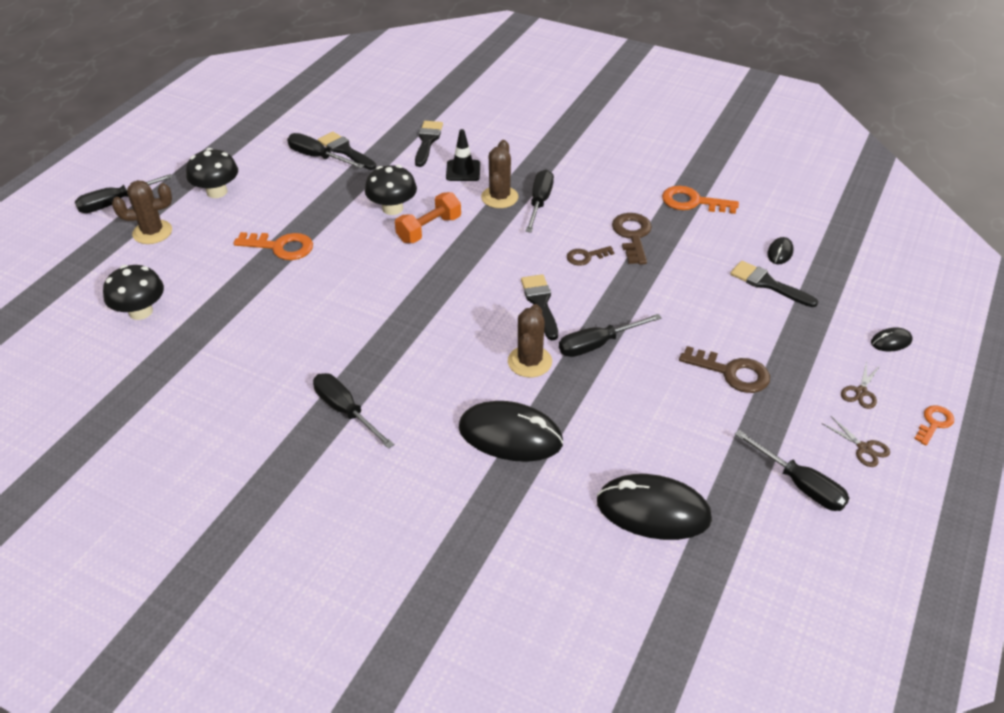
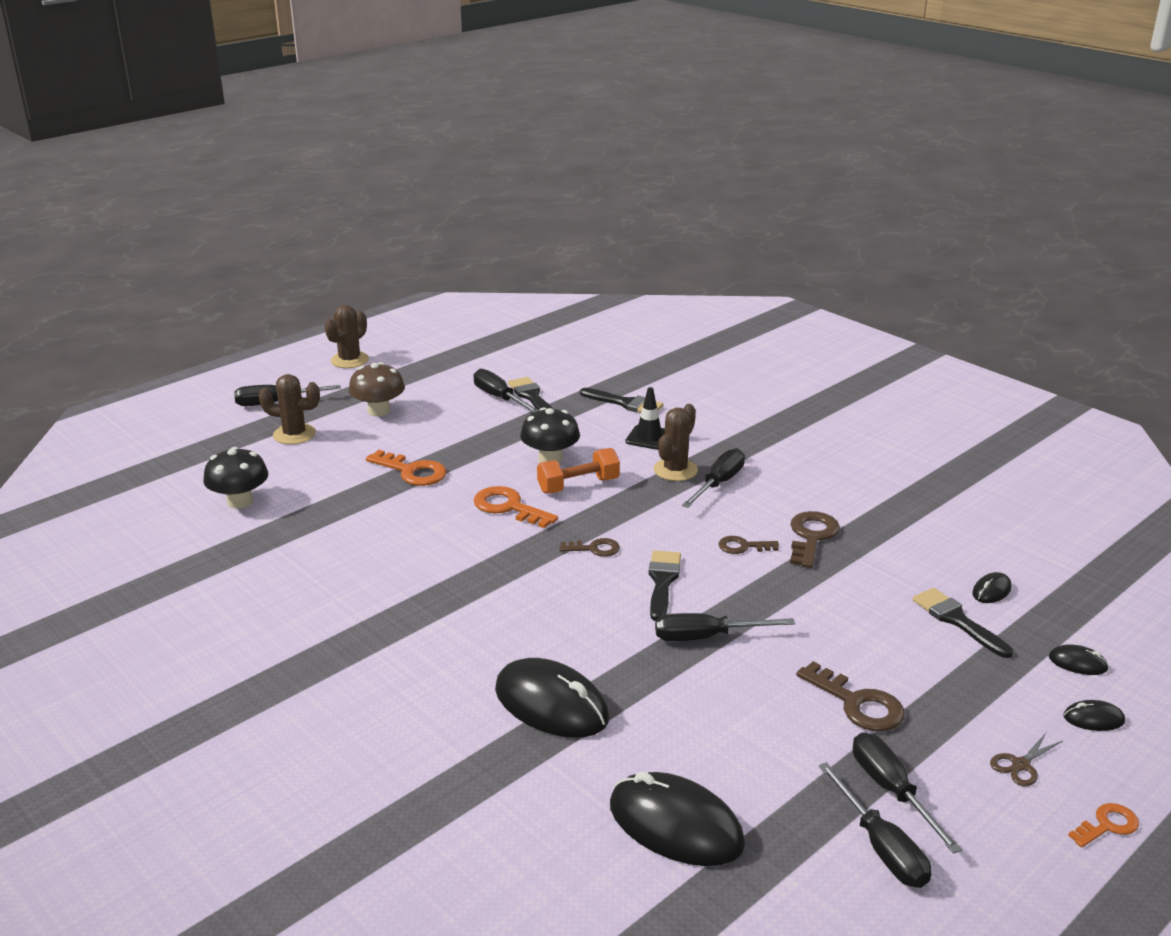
camera: 20 degrees right, 15 degrees down
black mushroom [186,148,238,198] -> brown mushroom [349,362,405,416]
black screwdriver [313,373,394,449] -> black screwdriver moved to [853,732,962,854]
black brush [415,121,443,167] -> black brush turned 90 degrees clockwise [580,388,663,413]
brown cactus [508,304,552,378] -> brown cactus moved to [325,305,369,368]
orange key [662,186,739,214] -> orange key moved to [474,486,558,528]
brown scissors [822,416,890,467] -> none
none -> brown key [559,538,620,557]
none -> black mouse [1049,644,1109,675]

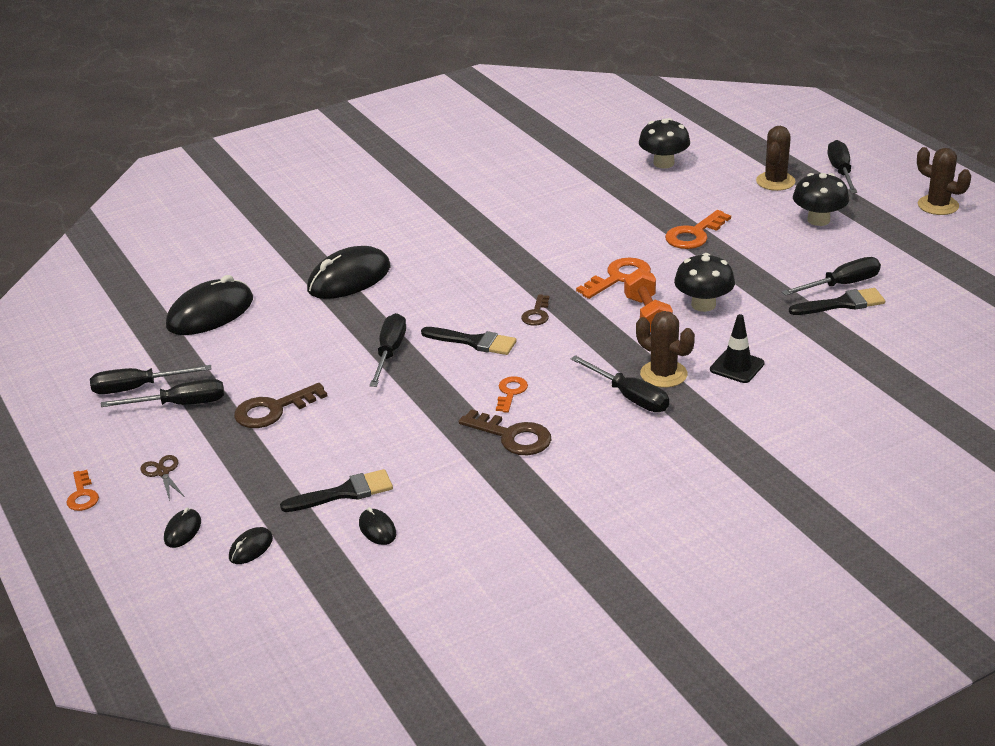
camera: 105 degrees right, 5 degrees up
brown mushroom [349,362,405,416] -> black mushroom [793,173,849,226]
black brush [580,388,663,413] -> none
brown key [719,536,779,554] -> orange key [496,376,528,413]

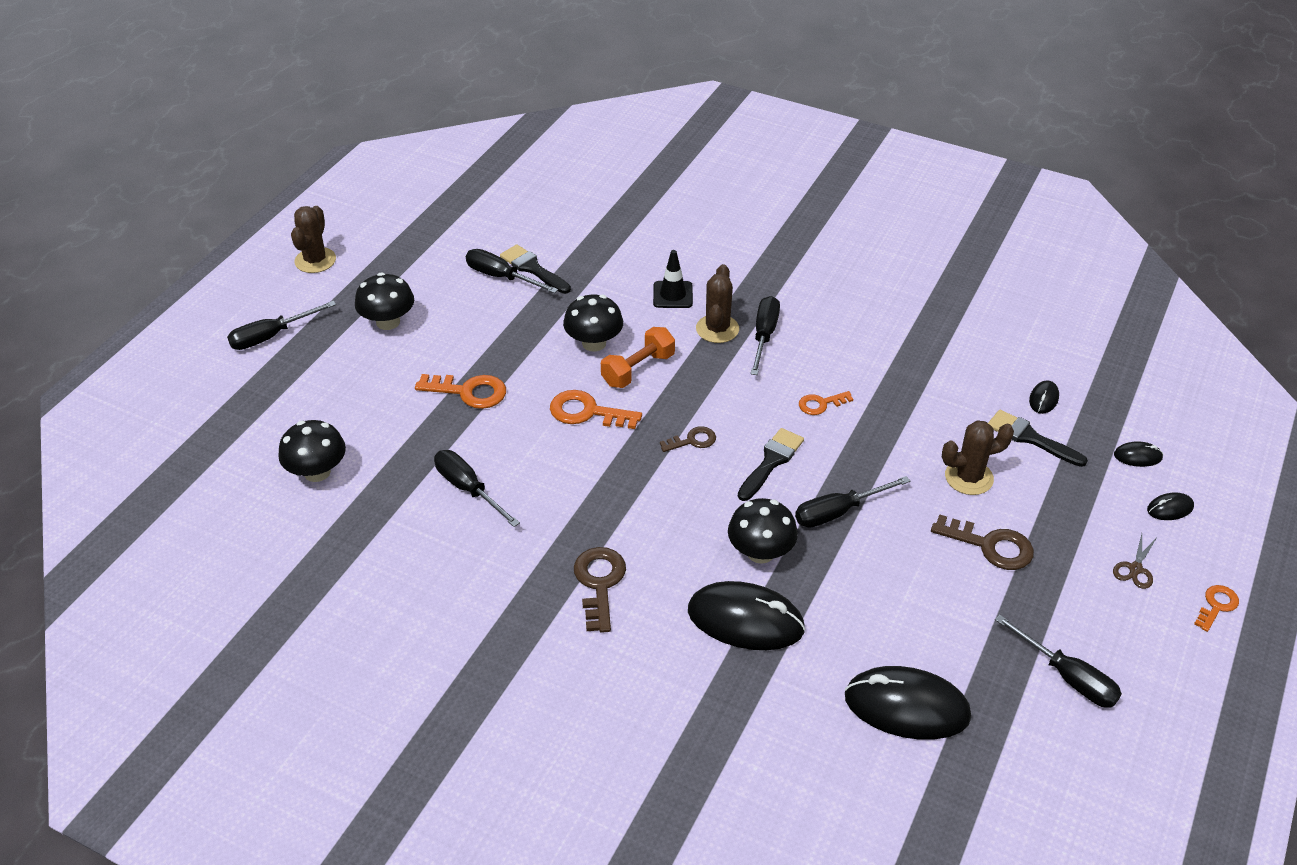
camera: 125 degrees left, 10 degrees up
black screwdriver [101,379,224,407] -> black screwdriver moved to [434,450,520,527]
black brush [421,327,517,355] -> black brush turned 45 degrees clockwise [738,428,804,501]
brown key [459,409,551,456] -> brown key moved to [574,547,626,633]
brown cactus [756,126,796,191] -> brown cactus moved to [942,420,1014,495]
none -> black mushroom [728,498,798,564]

